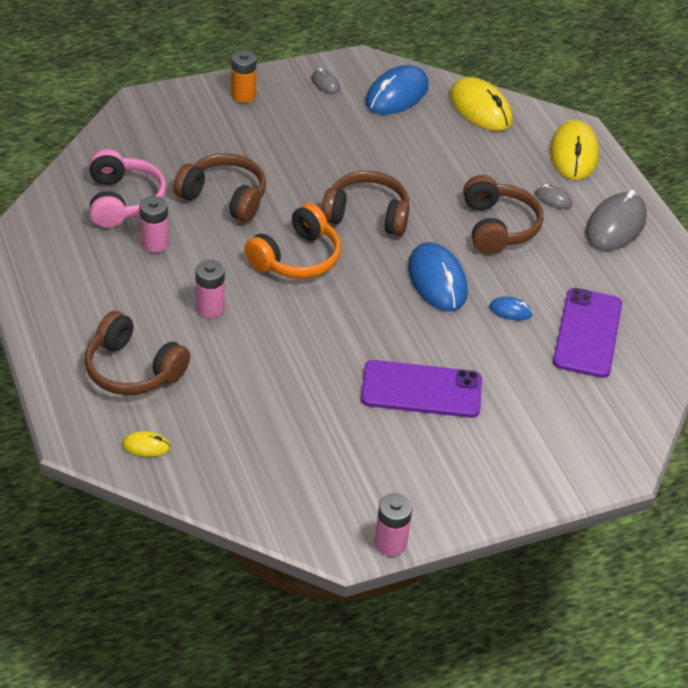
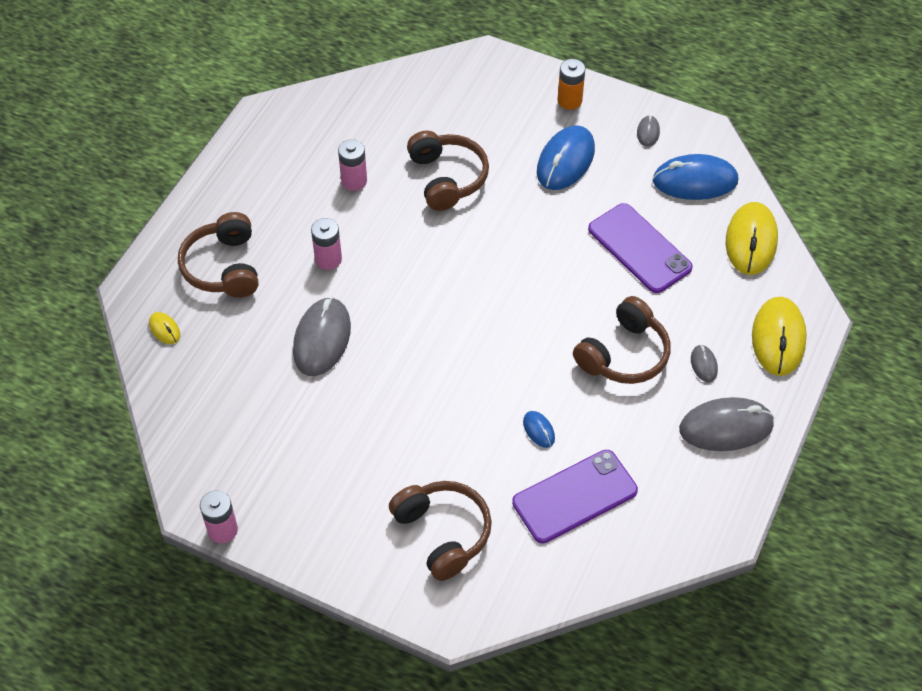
camera: 50 degrees right, 10 degrees up
pink headphones [89,149,166,228] -> none
orange headphones [244,203,341,279] -> none
brown headphones [322,171,410,236] -> brown headphones moved to [389,481,492,581]
purple phone [361,360,482,418] -> purple phone moved to [588,203,693,293]
blue mouse [408,242,468,311] -> blue mouse moved to [537,125,595,190]
yellow mouse [550,120,599,180] -> yellow mouse turned 45 degrees counterclockwise [752,297,807,376]
none -> grey mouse [293,297,351,376]

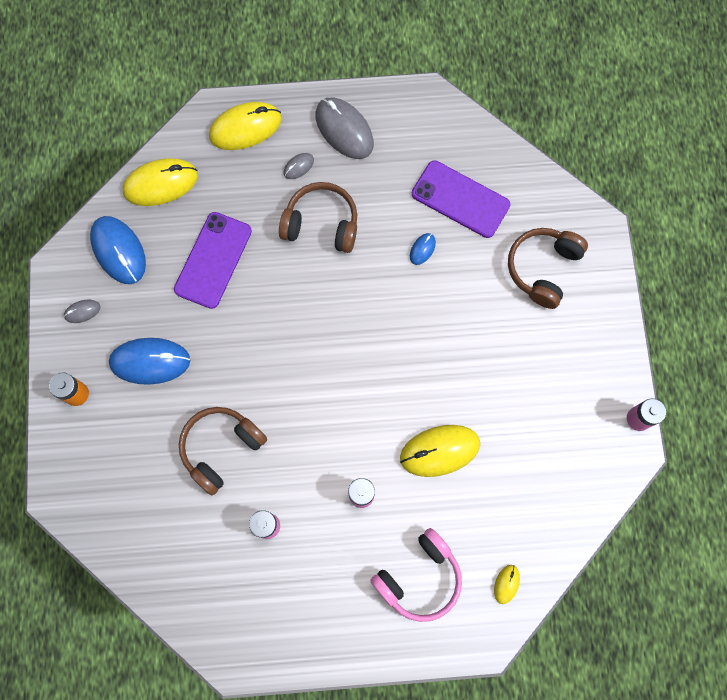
camera: 120 degrees left, 20 degrees up
brown headphones [178,212,259,298] -> pink headphones [370,528,462,622]
grey mouse [293,297,351,376] -> yellow mouse [400,425,480,477]

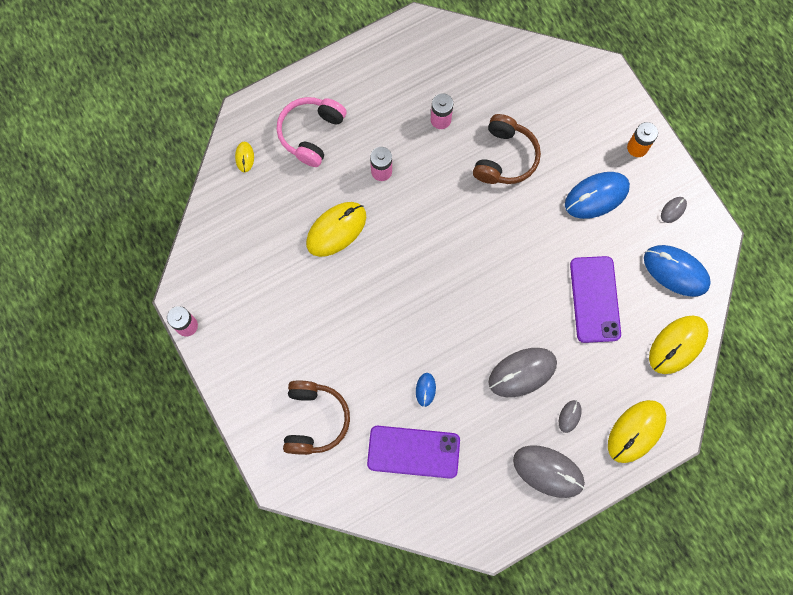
camera: 155 degrees right, 0 degrees up
brown headphones [279,182,357,253] -> grey mouse [488,348,557,397]

